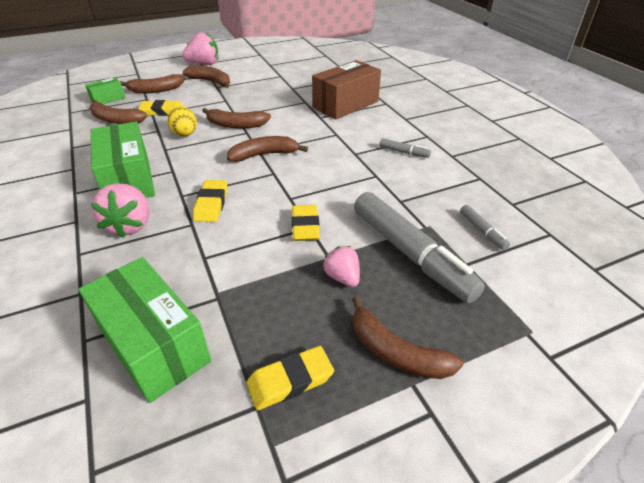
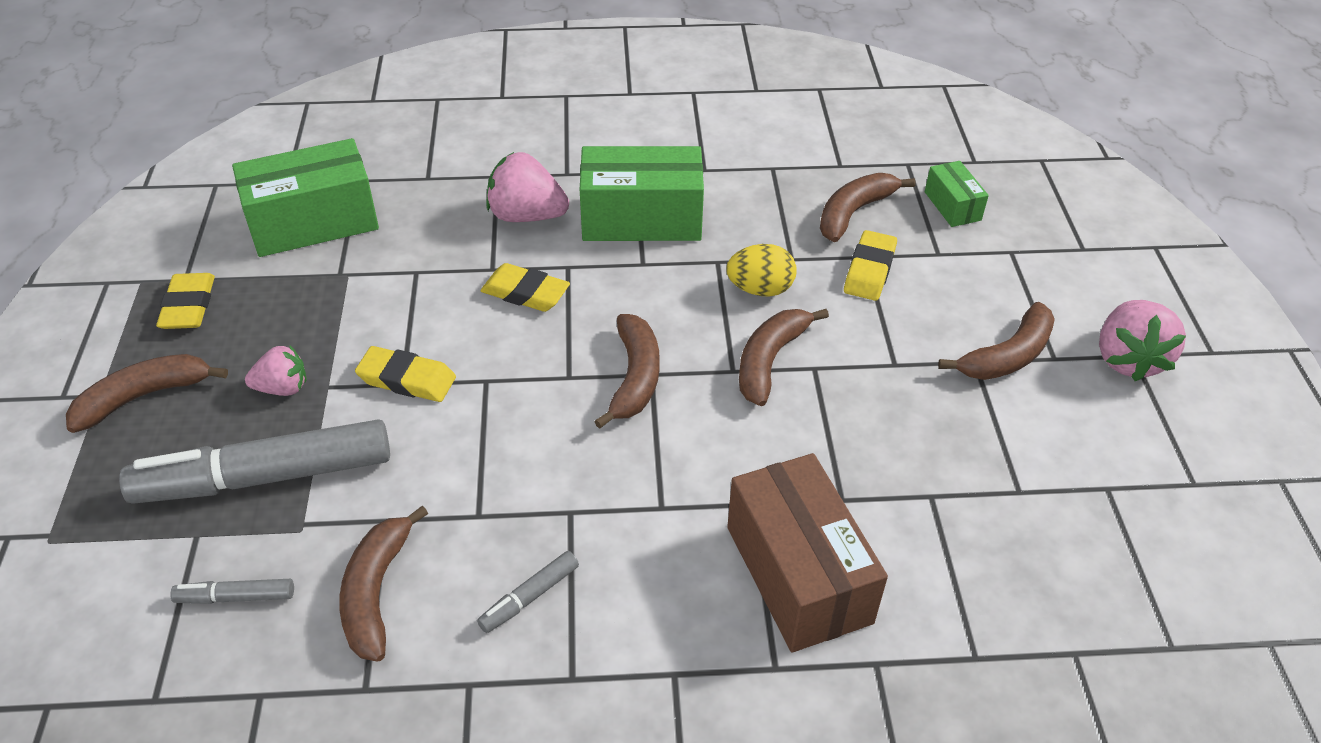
camera: 110 degrees right, 5 degrees up
brown banana [120,74,185,94] -> brown banana moved to [339,506,428,662]

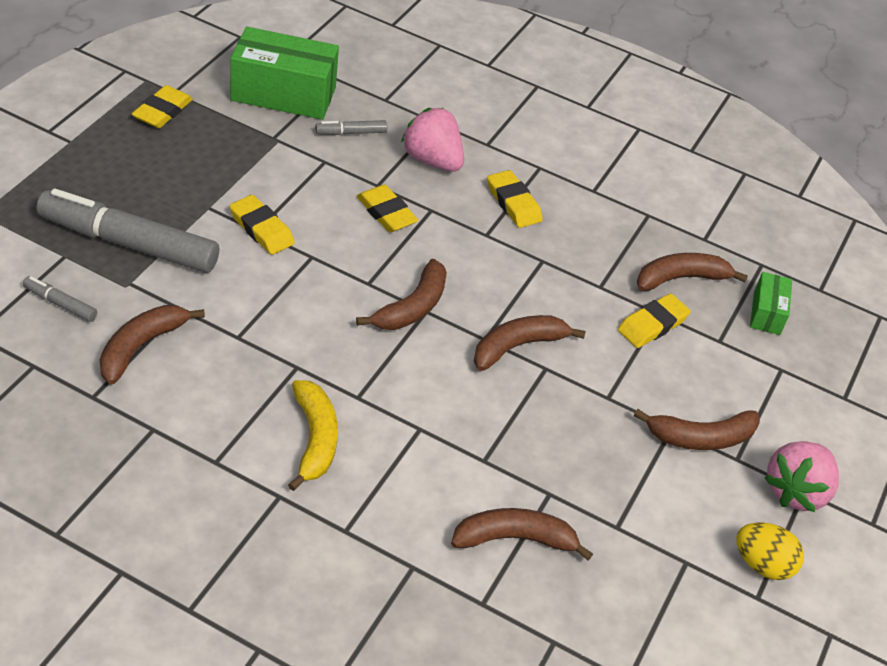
camera: 25 degrees right, 0 degrees up
brown banana [66,354,228,433] -> brown banana moved to [451,508,593,560]
pink strawberry [245,345,307,396] -> none
grey marker [477,551,579,633] -> grey marker moved to [315,120,387,135]
green box [580,146,704,241] -> yellow eraser [487,170,542,228]
yellow egg [726,244,797,297] -> yellow egg moved to [736,523,804,580]
brown box [727,453,888,652] -> none
none -> yellow banana [288,380,338,491]

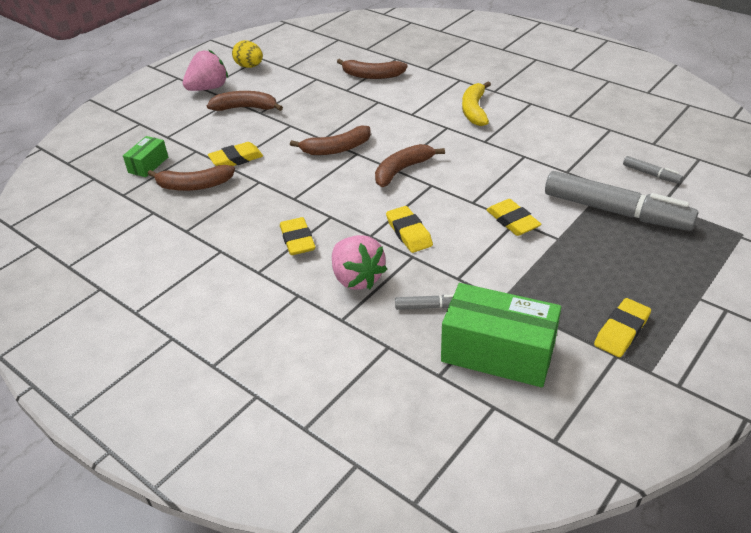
camera: 160 degrees left, 5 degrees down
brown banana [100,305,205,384] -> none

